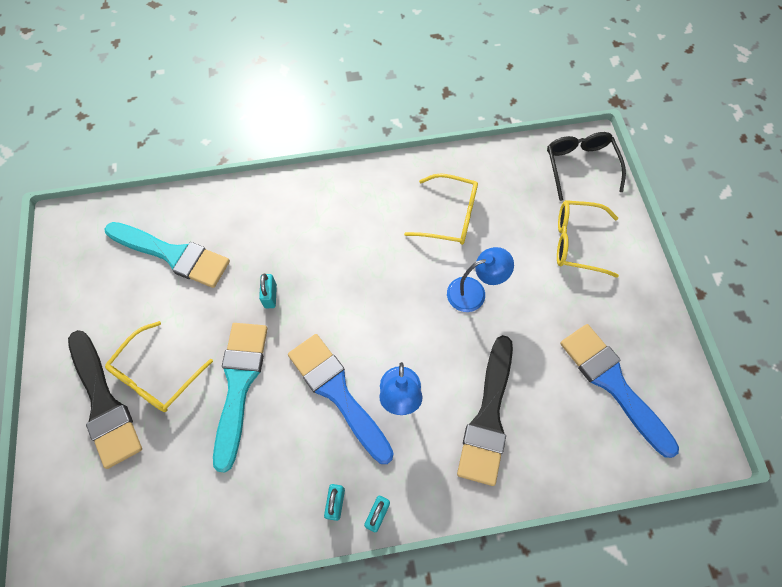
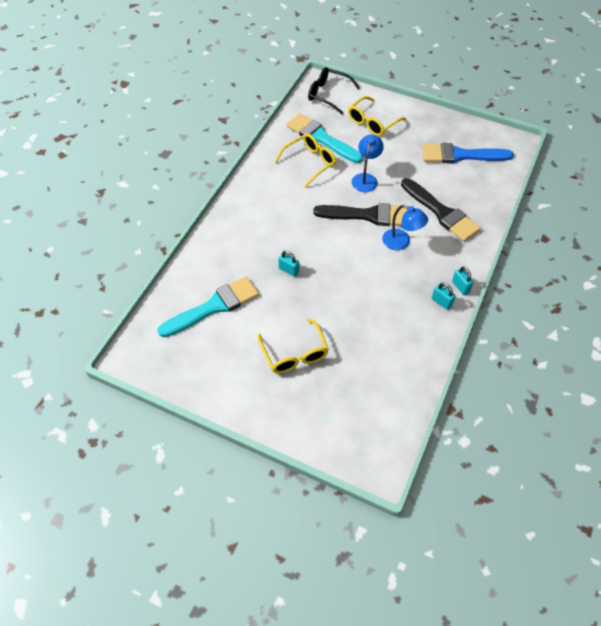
camera: 55 degrees left, 10 degrees down
black brush [68,330,142,469] -> black brush moved to [313,203,409,226]
turquoise brush [213,323,268,473] -> turquoise brush moved to [286,113,363,163]
blue brush [288,334,394,464] -> none

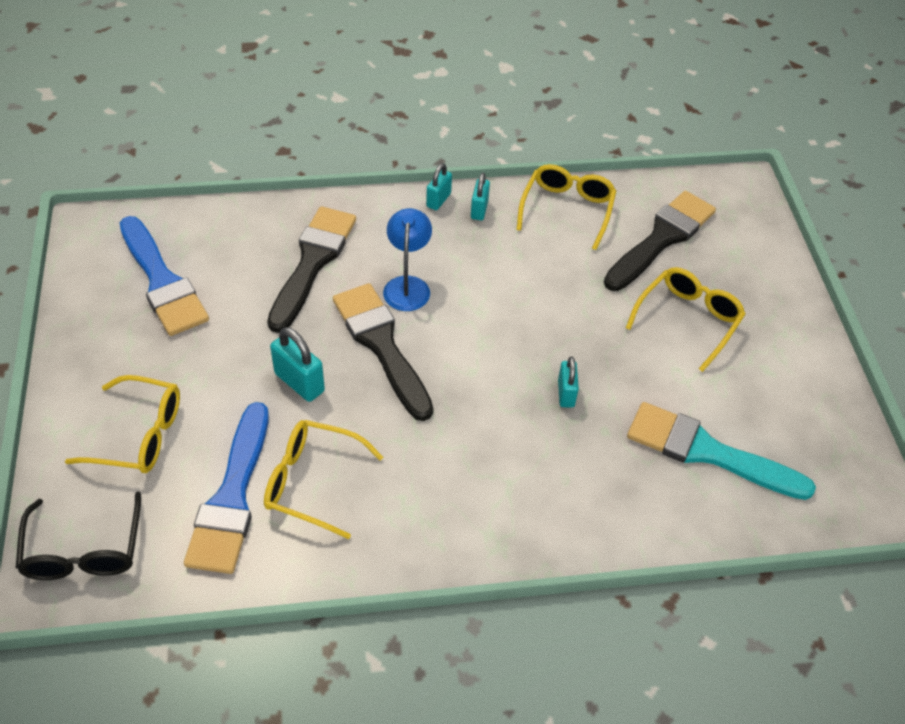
camera: 125 degrees left, 5 degrees down
turquoise brush [286,113,363,163] -> blue brush [184,402,269,574]
blue lamp [352,135,384,192] -> turquoise padlock [270,327,325,402]
none -> yellow glasses [517,164,616,250]
none -> black brush [604,191,716,291]

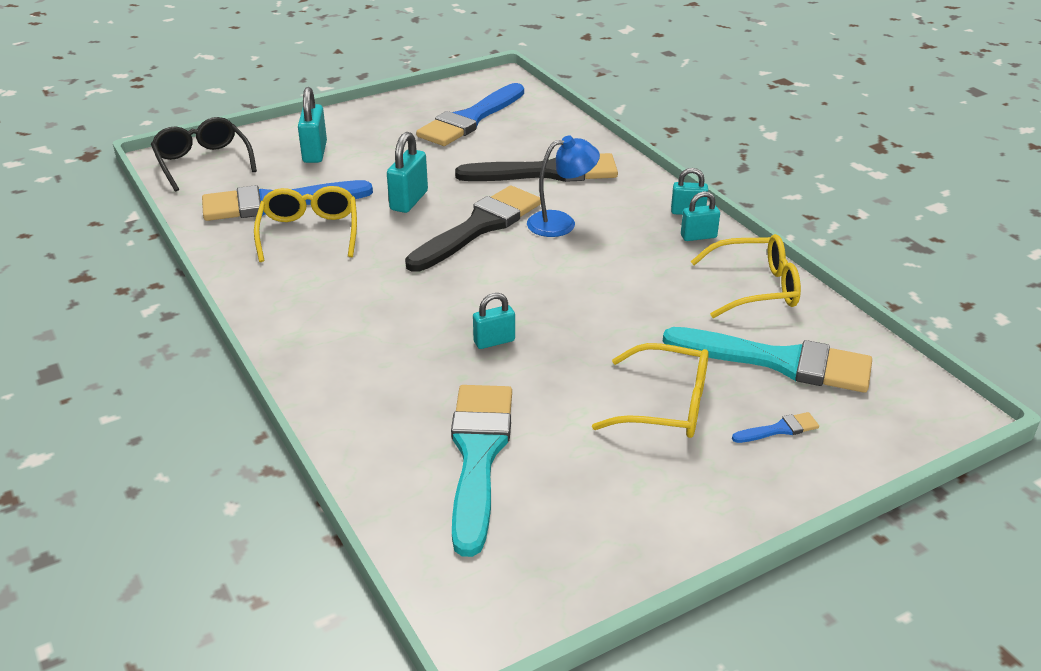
camera: 70 degrees right, 15 degrees down
black glasses [16,492,141,580] -> black glasses turned 90 degrees clockwise [151,117,257,191]
yellow glasses [65,375,180,473] -> turquoise padlock [298,87,327,163]
black brush [604,191,716,291] -> turquoise brush [663,327,872,393]
none -> blue brush [732,412,819,443]

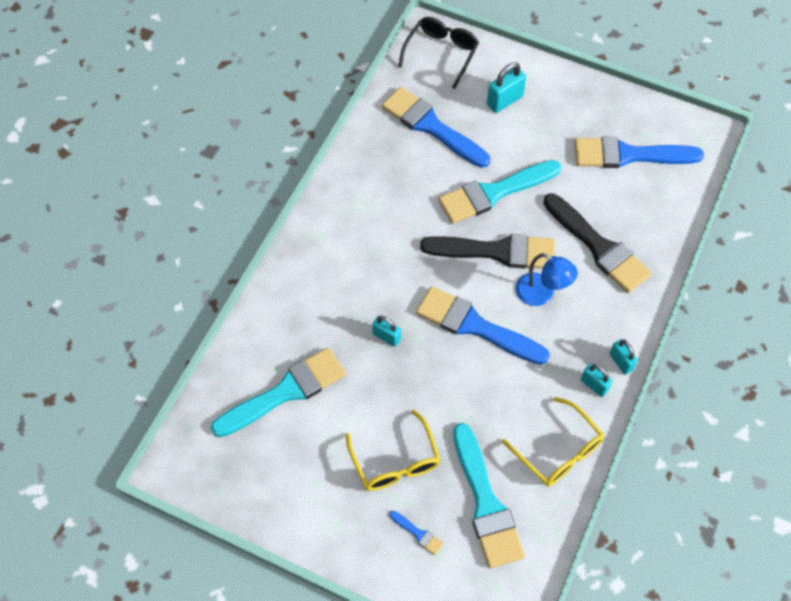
camera: 55 degrees right, 25 degrees up
yellow glasses [254,186,357,262] -> none
turquoise padlock [387,132,428,213] -> turquoise brush [438,160,561,224]
none -> blue brush [416,286,550,365]

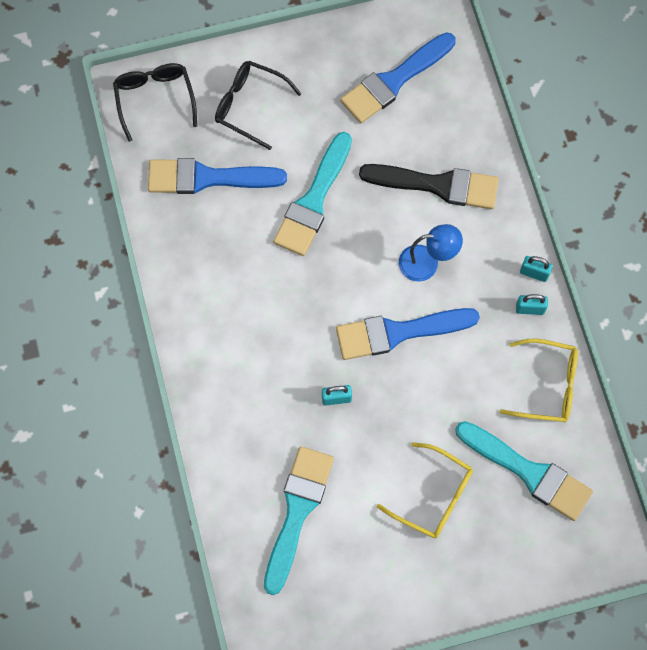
camera: 40 degrees left, 10 degrees up
blue brush [390,511,444,555] -> none
black brush [420,234,555,268] -> none
turquoise padlock [487,62,526,113] -> black glasses [215,61,301,150]

